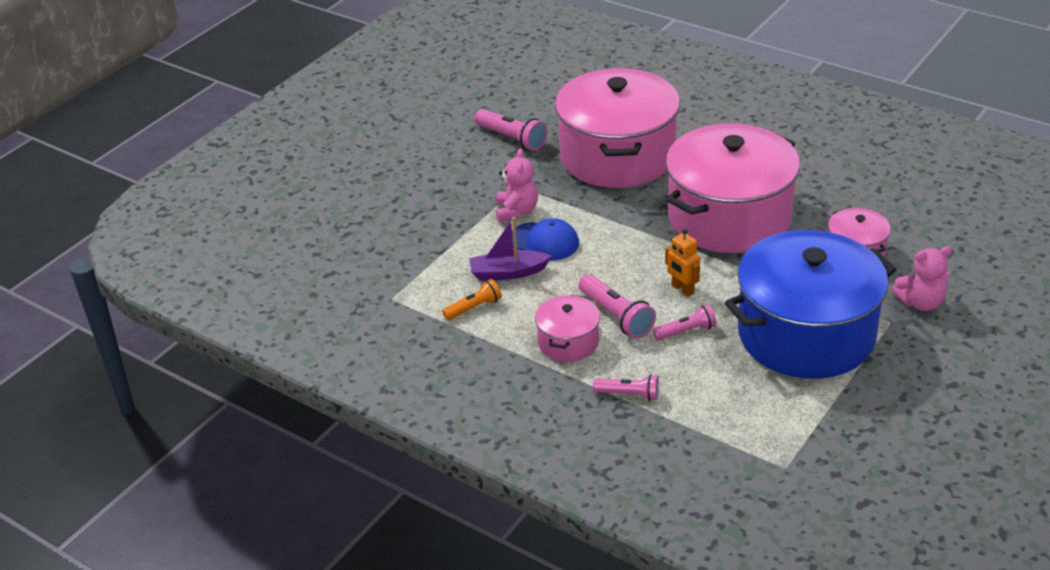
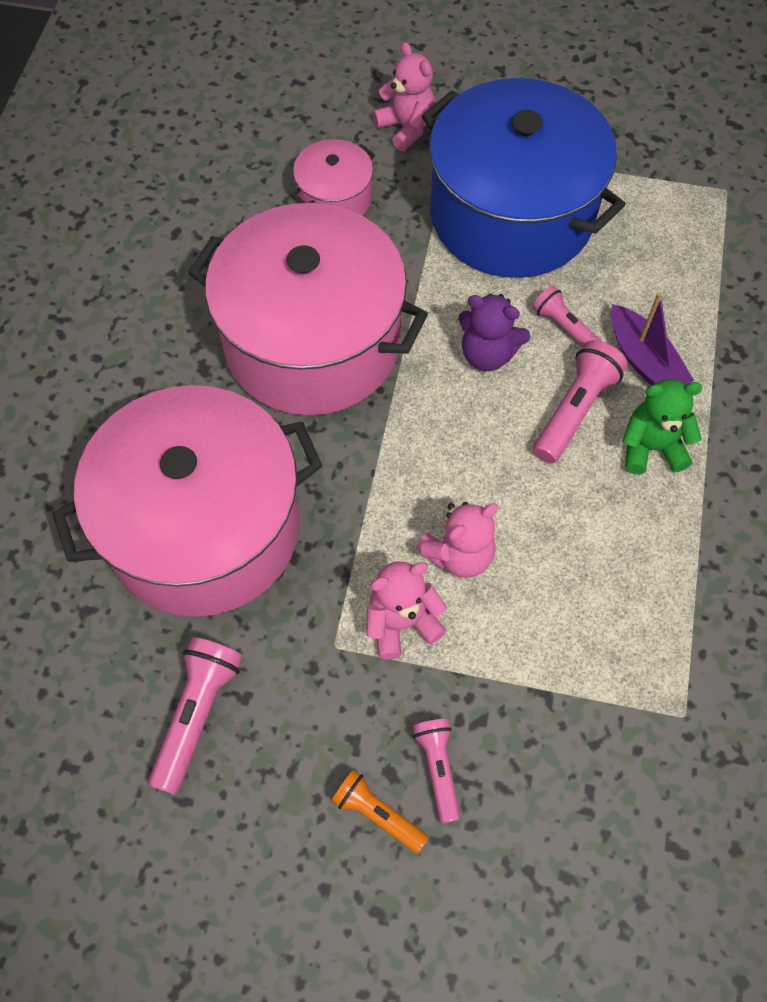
camera: 115 degrees left, 25 degrees up
orange flashlight [442,279,502,320] -> orange flashlight moved to [331,770,429,854]
purple boat [469,217,551,281] -> purple boat moved to [611,293,694,385]
blue cap [512,218,579,260] -> pink teddy bear [415,502,498,578]
pink pot [535,295,600,362] -> green teddy bear [622,379,702,475]
pink flashlight [593,374,659,401] -> pink flashlight moved to [413,719,460,824]
orange robot [665,229,700,297] -> purple teddy bear [458,294,530,371]

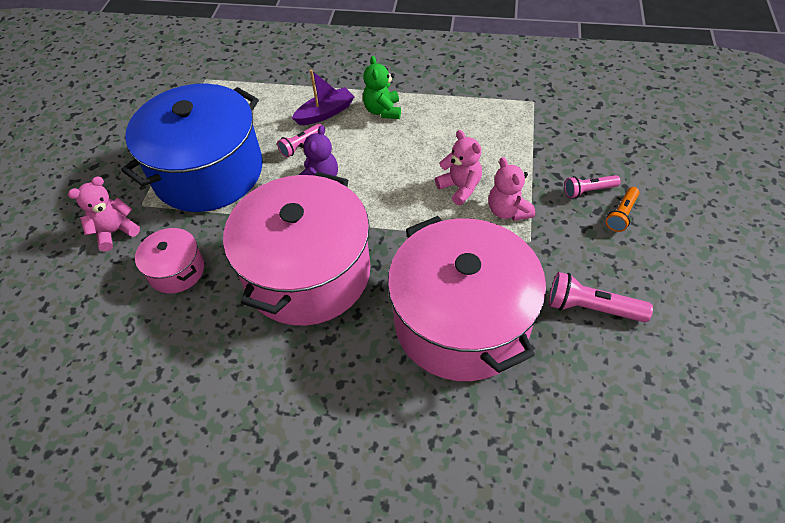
camera: 90 degrees left, 10 degrees down
pink flashlight [533,340,628,463] -> none

